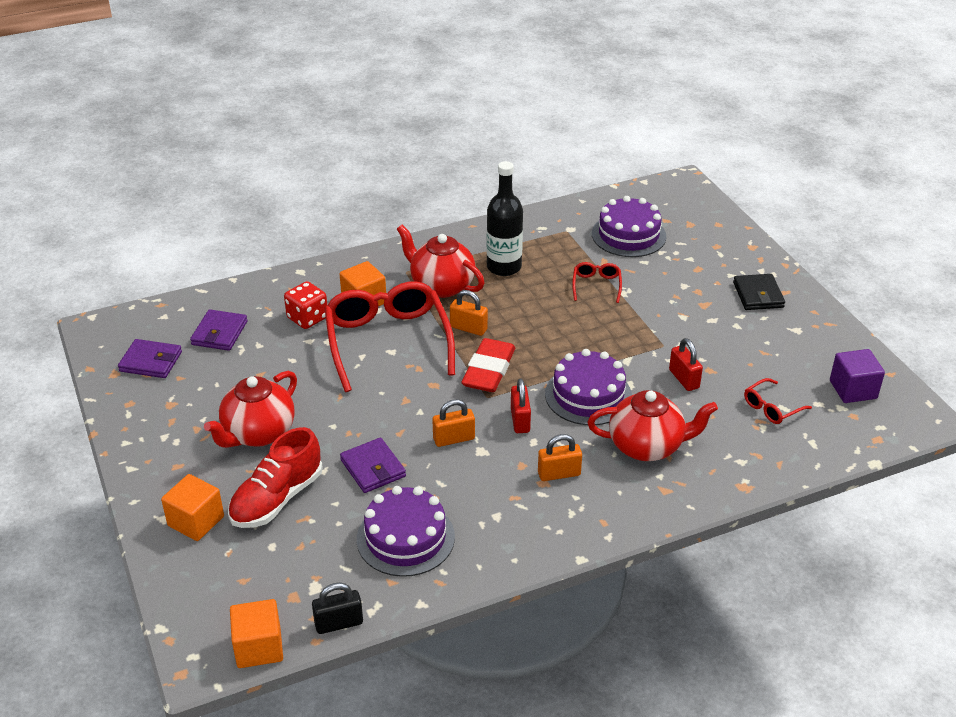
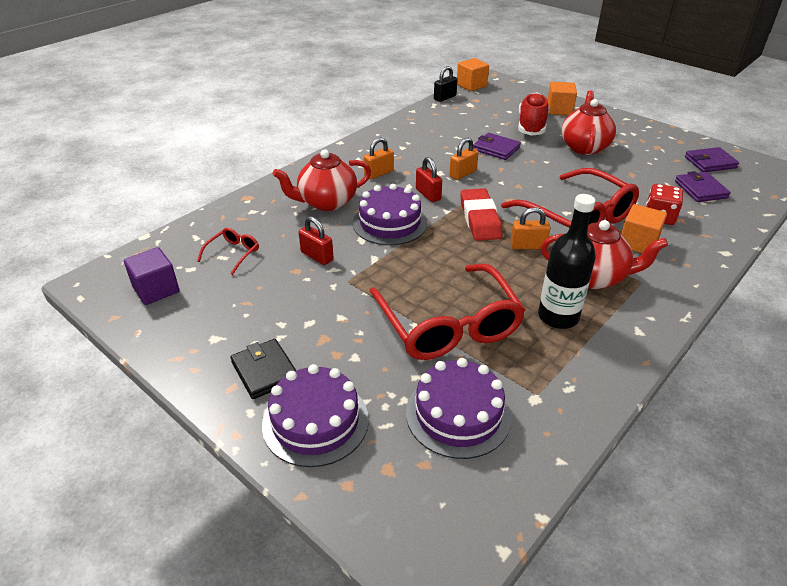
camera: 155 degrees right, 0 degrees up
purple cake [357,486,455,577] -> purple cake moved to [262,364,369,467]
red glasses [572,262,622,303] -> red glasses [370,264,525,360], size x2.32

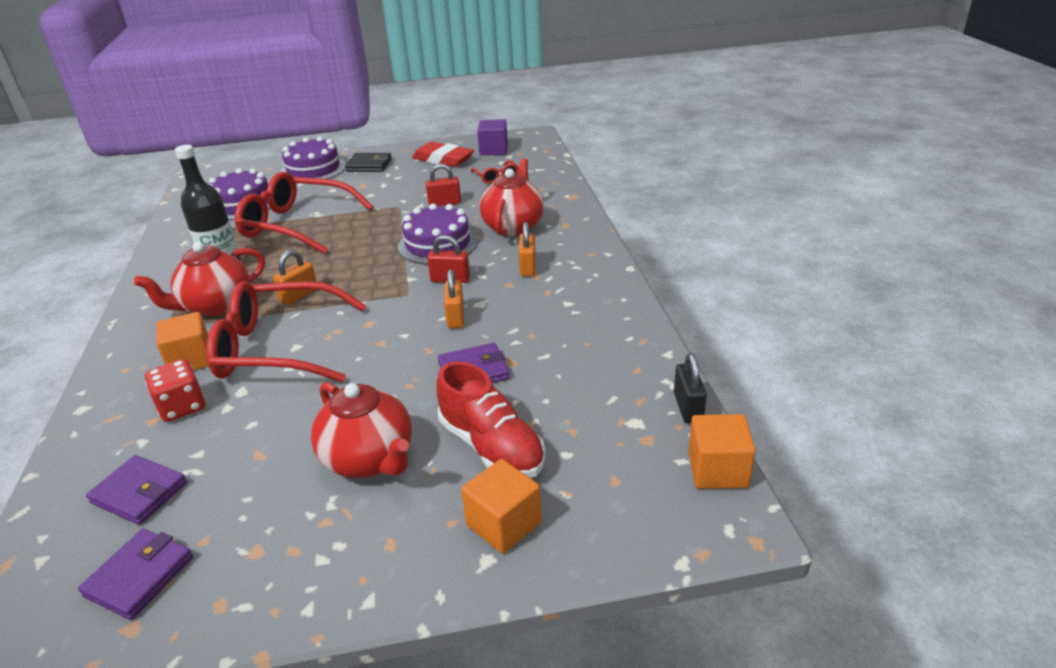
camera: 130 degrees right, 5 degrees down
red eraser [460,188,502,241] -> red eraser moved to [412,142,474,167]

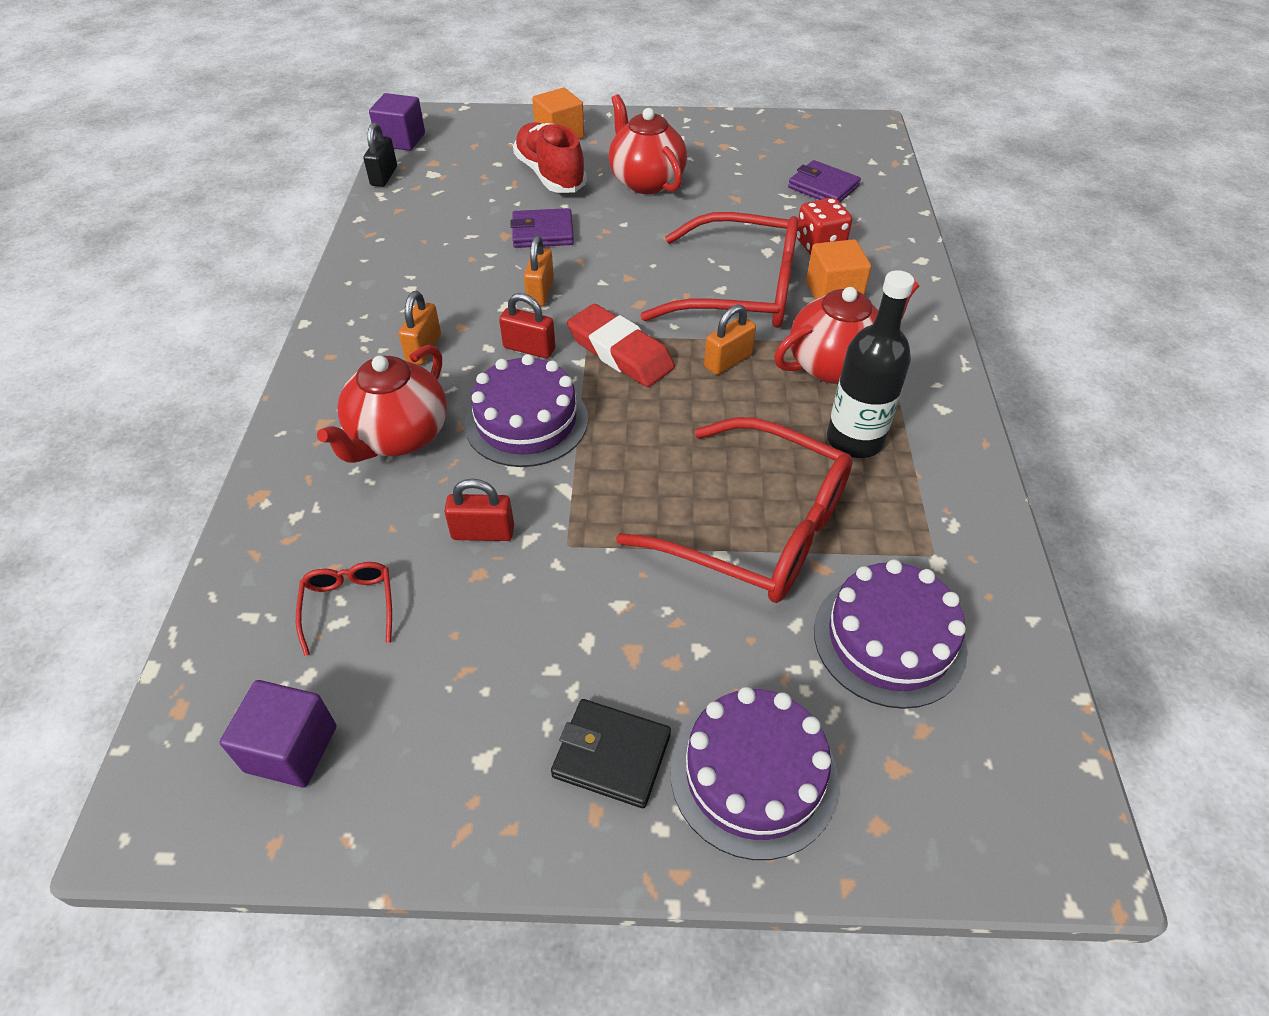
camera: 170 degrees left, 15 degrees up
purple wallet [78,529,193,620] -> none
red eraser [412,142,474,167] -> red eraser moved to [567,304,675,387]
orange cube [688,414,756,489] -> purple cube [369,93,425,151]

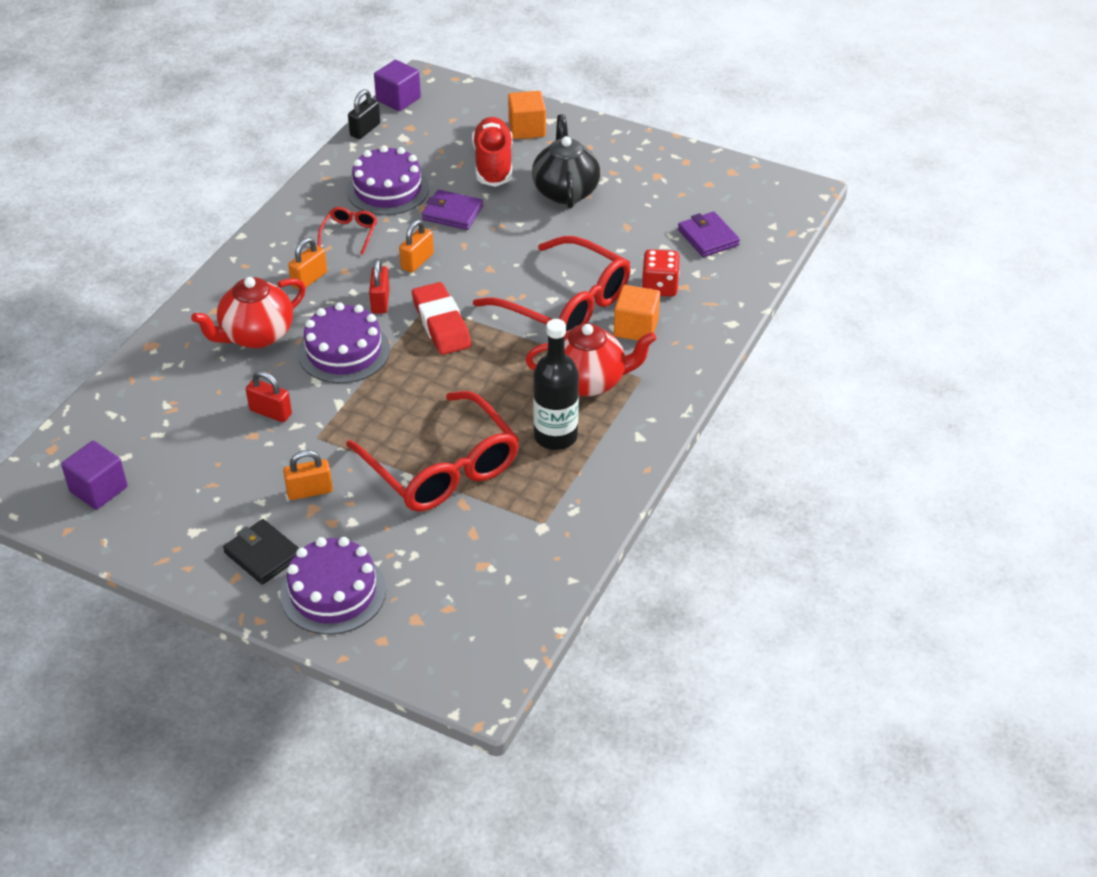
camera: 25 degrees right, 5 degrees down
red glasses [296,562,392,656] -> red glasses moved to [318,207,377,255]
red padlock [499,293,556,358] -> red padlock turned 45 degrees clockwise [369,258,390,314]
red teapot [609,94,687,194] -> black teapot [532,114,600,209]
orange padlock [704,304,756,375] -> orange padlock moved to [283,450,333,500]
purple cake [814,559,967,709] -> purple cake moved to [347,145,429,215]

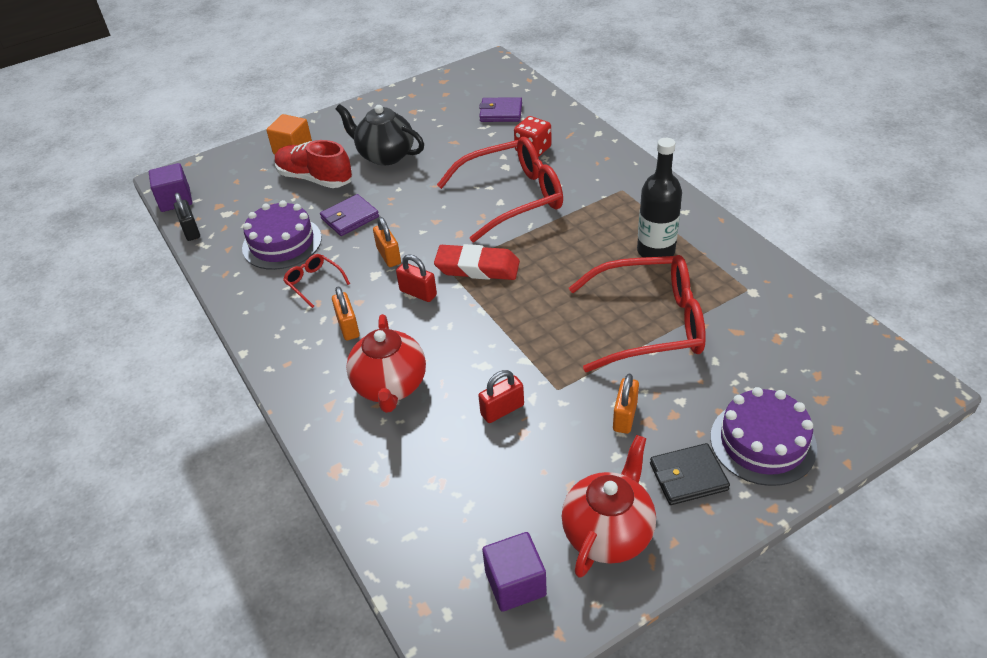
camera: 55 degrees left, 0 degrees up
purple cake [298,302,390,383] -> none
red teapot [526,324,657,397] -> red teapot moved to [562,435,656,578]
orange cube [614,285,660,340] -> none

